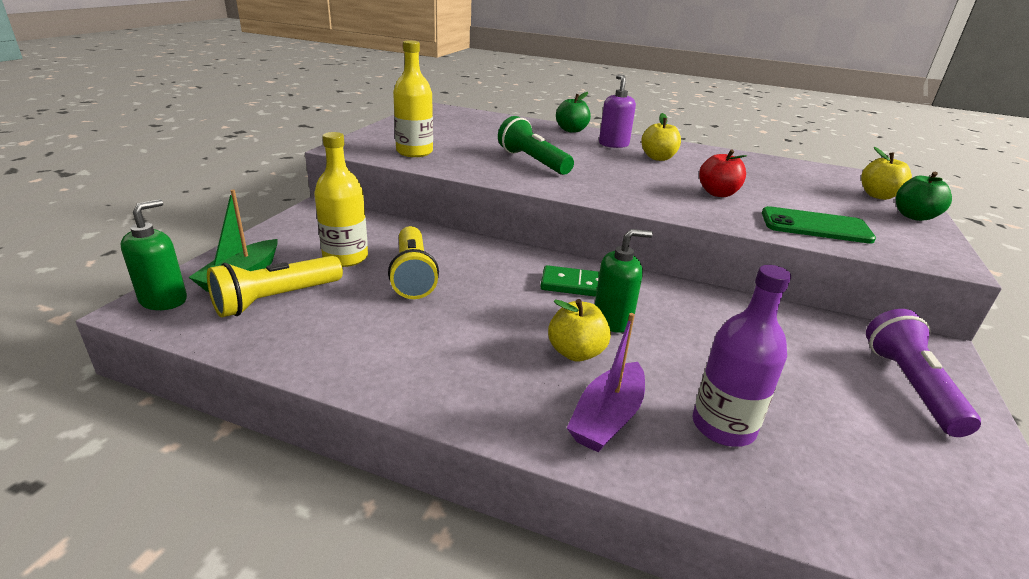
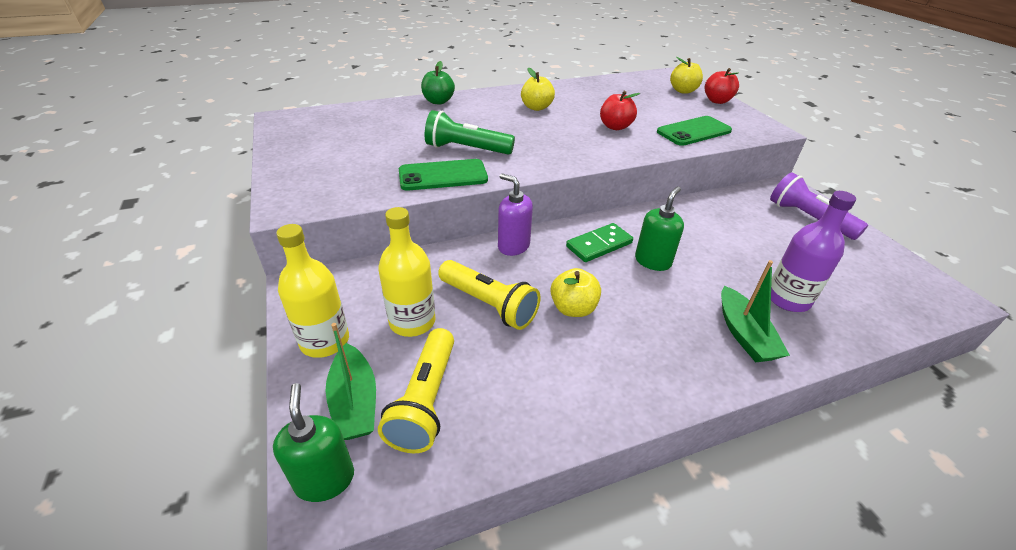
camera: 40 degrees left, 10 degrees up
yellow bottle [393,41,433,157] -> yellow bottle moved to [276,224,349,358]
yellow apple [548,299,611,362] -> yellow apple moved to [550,268,601,317]
purple boat [567,313,645,452] -> green boat [721,260,790,363]
purple soap dispenser [599,74,636,148] -> purple soap dispenser moved to [498,173,533,256]
green apple [896,172,952,221] -> red apple [705,68,739,104]
none -> green phone [399,159,488,191]

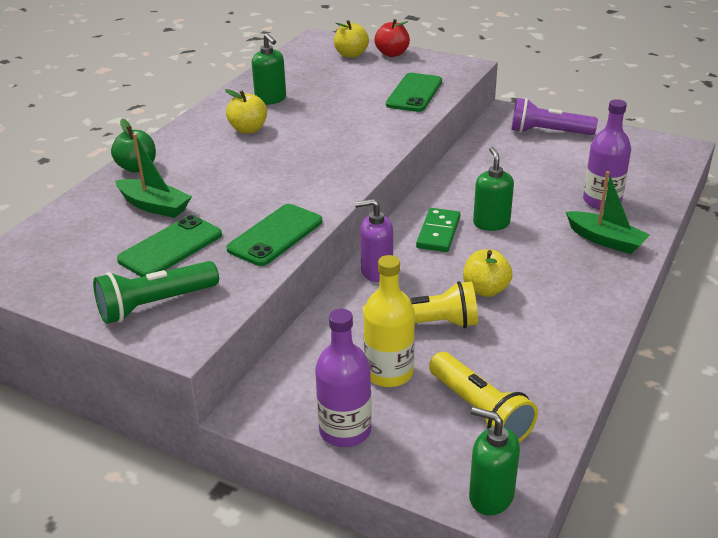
camera: 40 degrees left, 5 degrees down
yellow bottle [276,224,349,358] -> purple bottle [315,309,372,447]
green boat [326,323,376,440] -> green boat moved to [115,134,192,218]
green flashlight [425,110,515,155] -> green flashlight moved to [93,261,219,324]
red apple [600,91,640,130] -> none
none -> green phone [117,215,222,277]
none -> green soap dispenser [252,33,286,105]

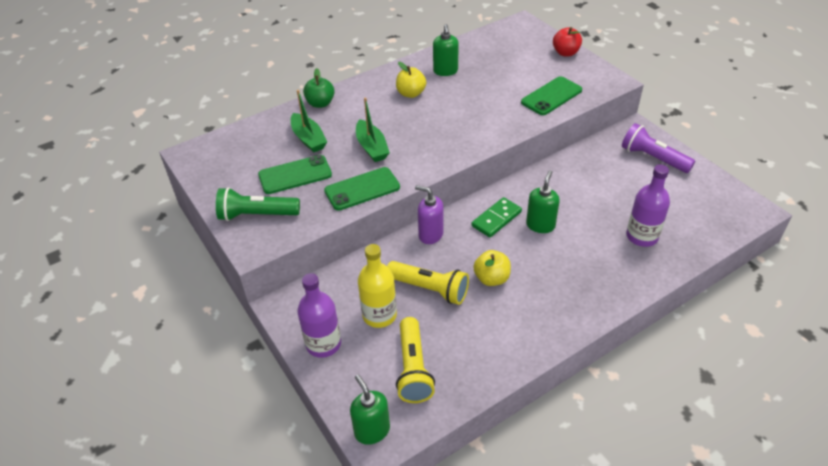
camera: 30 degrees right, 10 degrees up
yellow apple [334,20,369,58] -> none
green boat [566,171,650,254] -> green boat moved to [356,98,390,162]

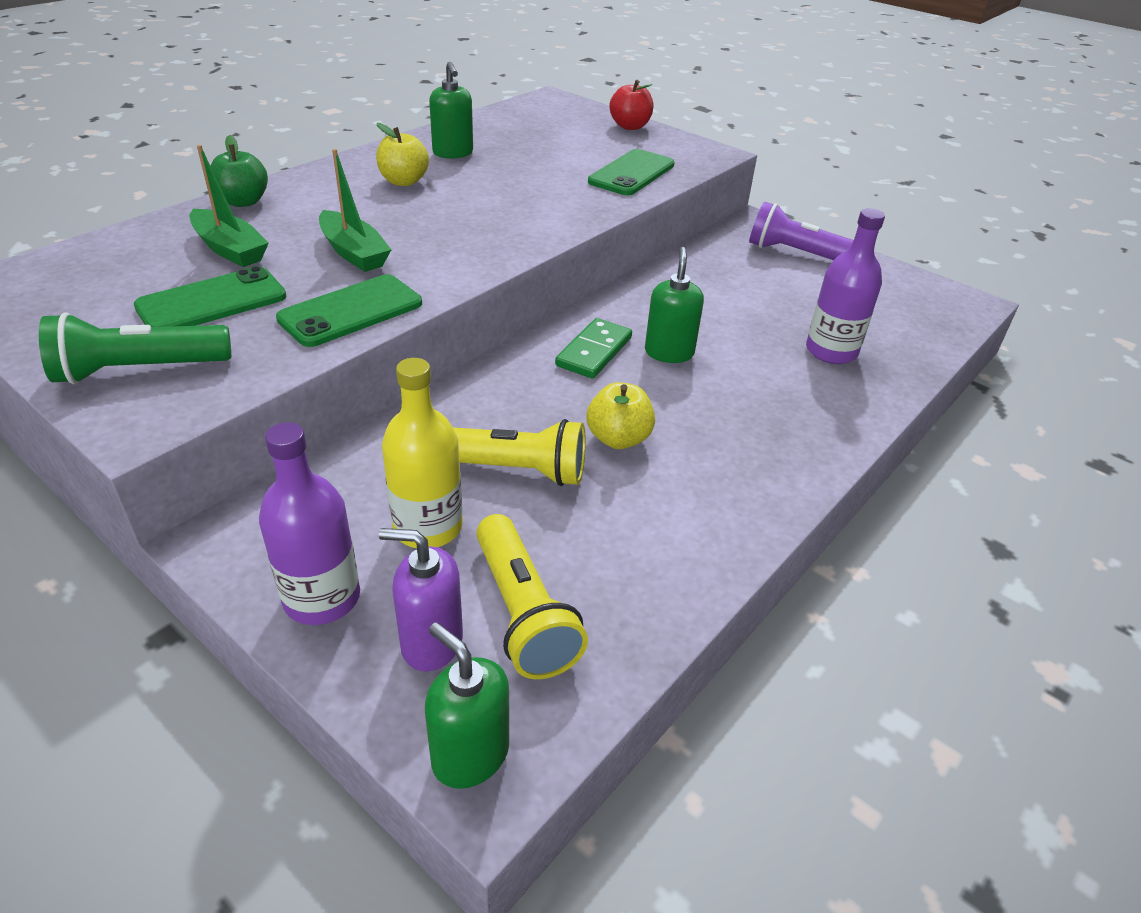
camera: 20 degrees left, 5 degrees down
purple soap dispenser [415,185,443,244] -> purple soap dispenser moved to [379,528,463,672]

